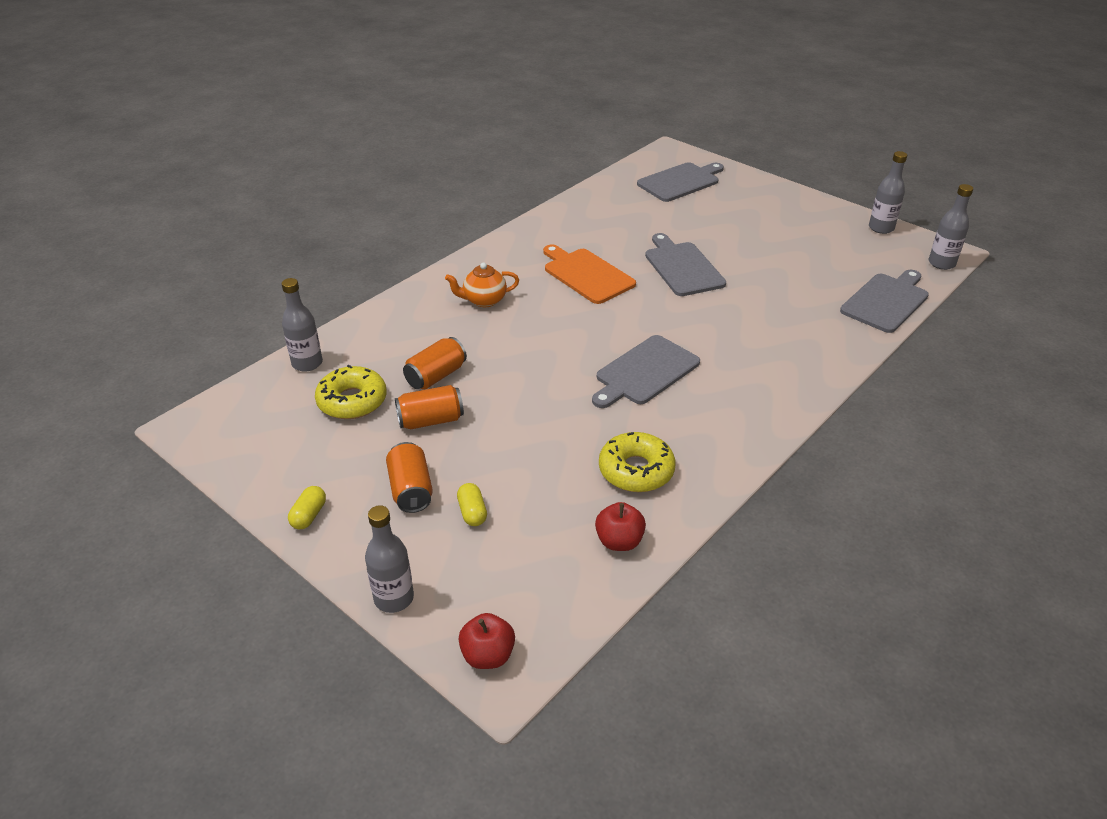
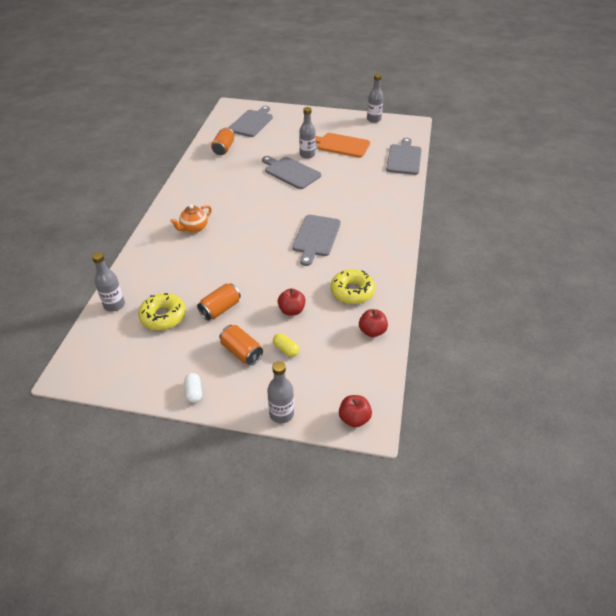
camera: 30 degrees left, 5 degrees up
yellow capsule [288,486,326,529] -> white capsule [184,373,202,403]
orange can [403,337,467,390] -> orange can moved to [211,128,234,155]
orange cutting board [543,245,636,304] -> orange cutting board moved to [316,133,370,158]
grey bottle [929,184,973,270] -> grey bottle moved to [299,107,316,159]
none -> red apple [278,289,306,316]

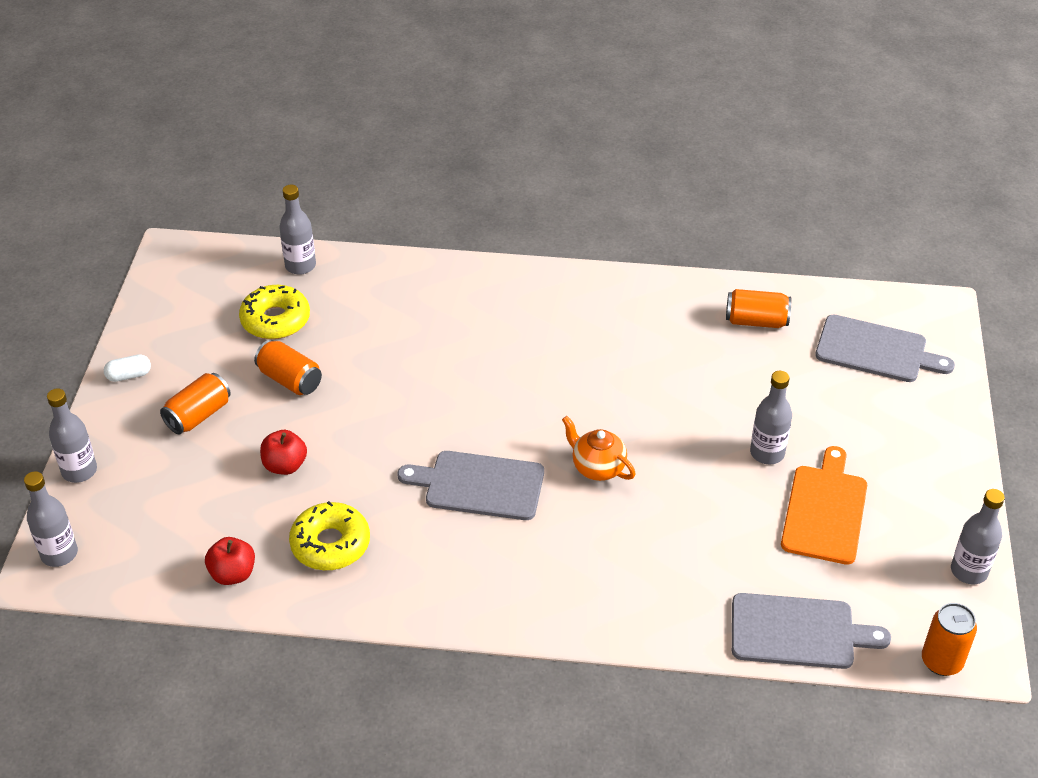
camera: 85 degrees right, 0 degrees up
orange teapot [170,205,212,233] -> orange teapot moved to [562,416,636,481]
grey cutting board [262,156,321,189] -> none
yellow capsule [273,333,299,357] -> none
red apple [339,395,372,428] -> grey bottle [24,471,78,567]
none -> orange can [922,603,977,676]

